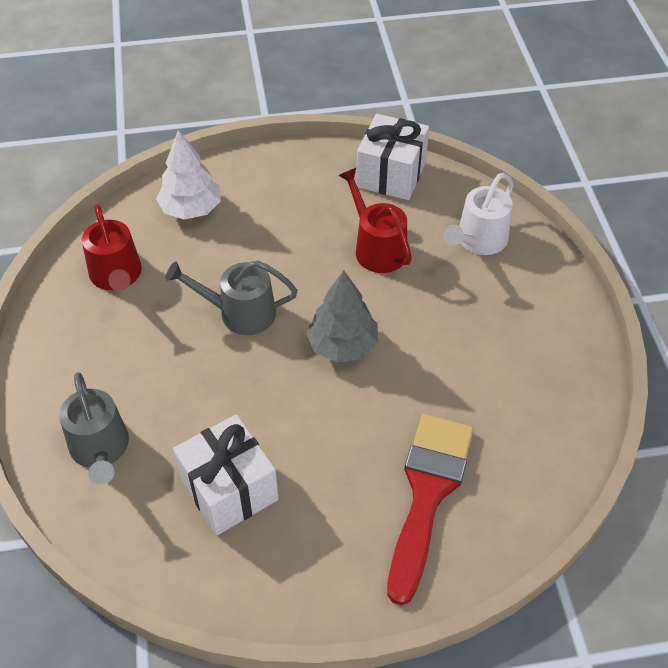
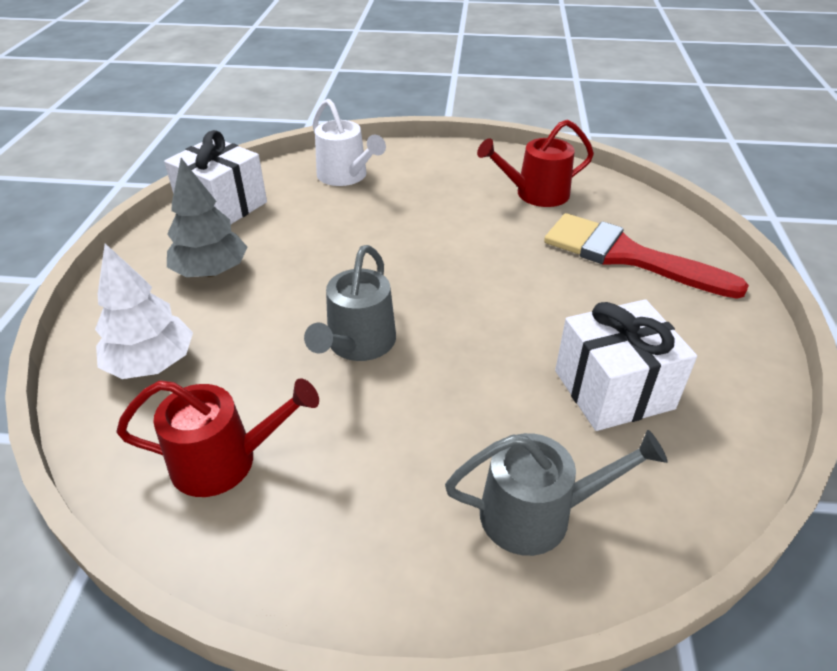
camera: 75 degrees left, 10 degrees down
grey tree [306,270,378,363] -> grey tree moved to [167,158,248,277]
red watering can [338,168,412,273] -> red watering can moved to [477,119,594,207]

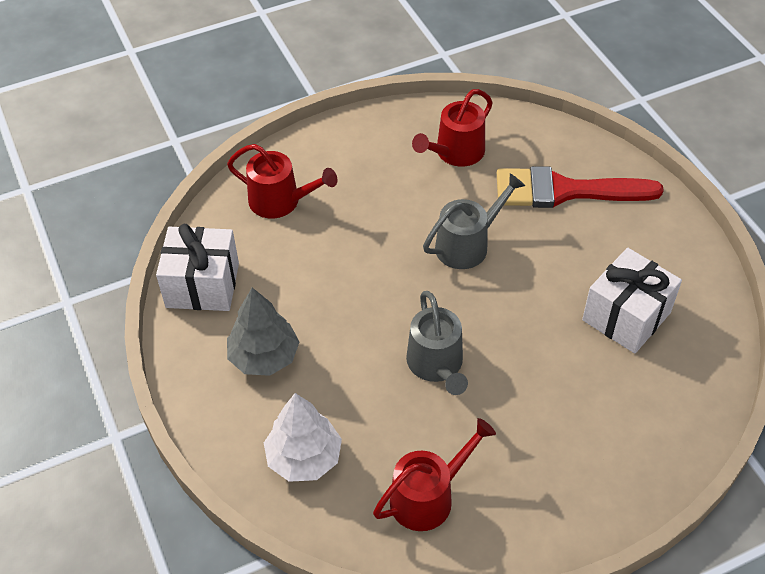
camera: 30 degrees left, 10 degrees up
white watering can [313,99,386,186] -> red watering can [227,144,337,219]
grey watering can [445,430,668,556] -> grey watering can moved to [423,173,525,269]

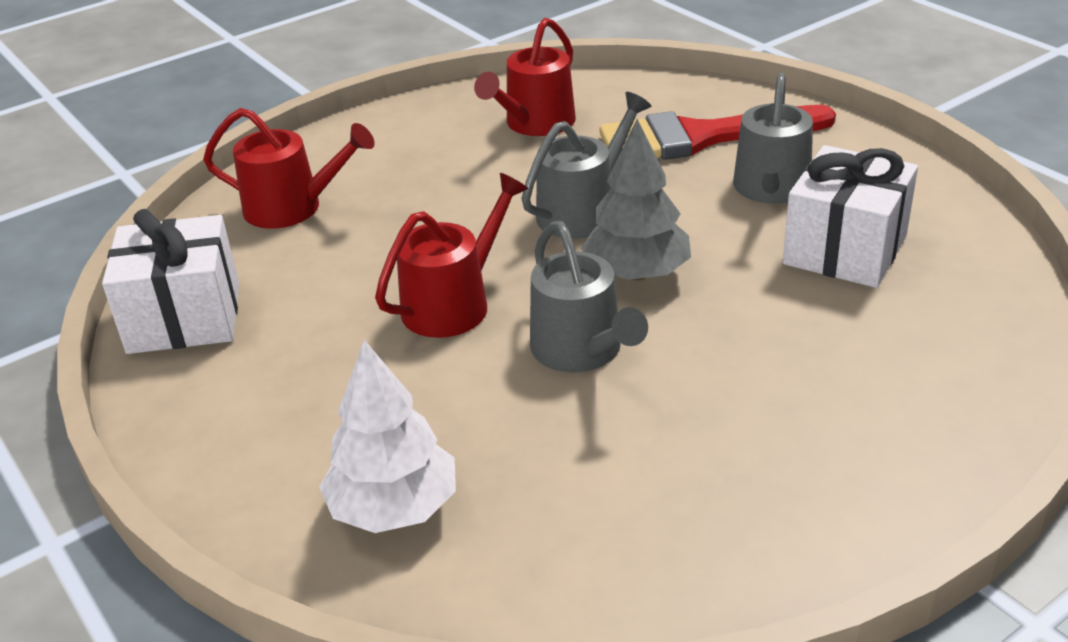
camera: 10 degrees left, 15 degrees down
grey tree [227,288,299,376] -> grey tree moved to [581,119,691,280]
red watering can [373,418,496,531] -> red watering can moved to [375,173,528,338]
none -> grey watering can [733,72,813,204]

